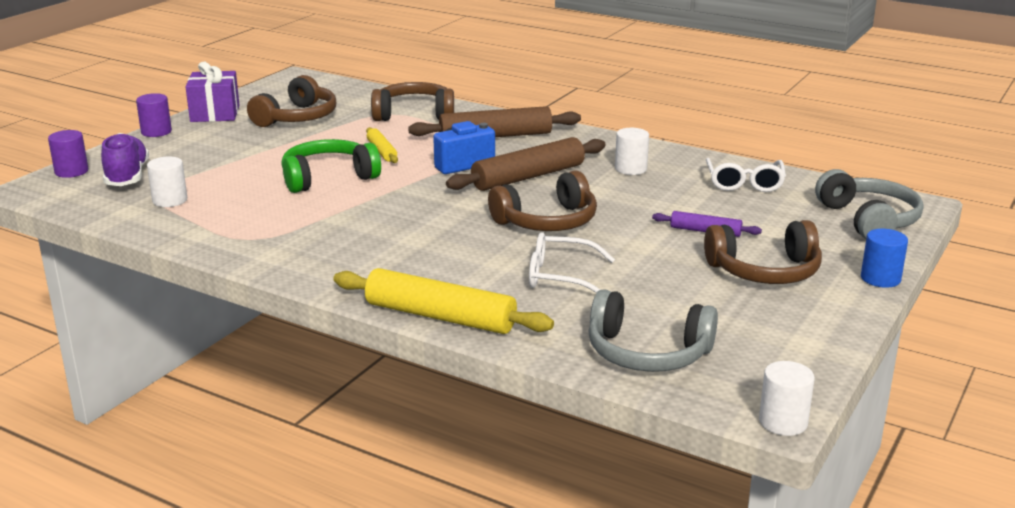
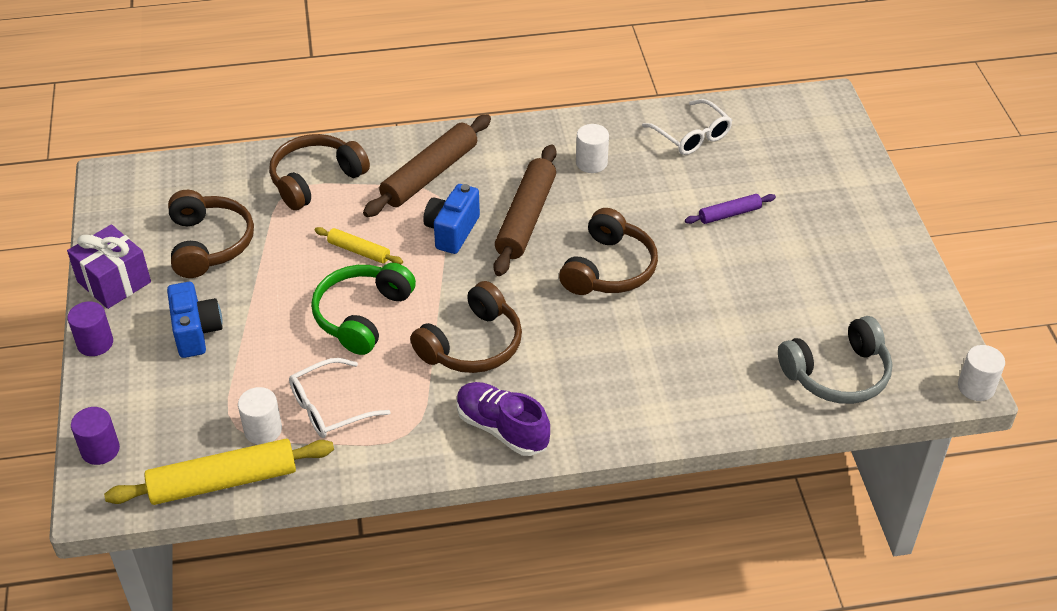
camera: 40 degrees left, 20 degrees up
purple shoe [101,133,149,186] -> purple shoe moved to [457,382,550,456]
yellow rolling pin [333,268,554,334] -> yellow rolling pin moved to [104,439,334,505]
white glasses [529,232,615,293] -> white glasses moved to [289,358,391,438]
brown headphones [704,220,822,284] -> brown headphones moved to [410,281,522,373]
grey headphones [815,169,924,239] -> none
blue cylinder [861,229,908,288] -> none
none -> blue camera [167,282,223,358]

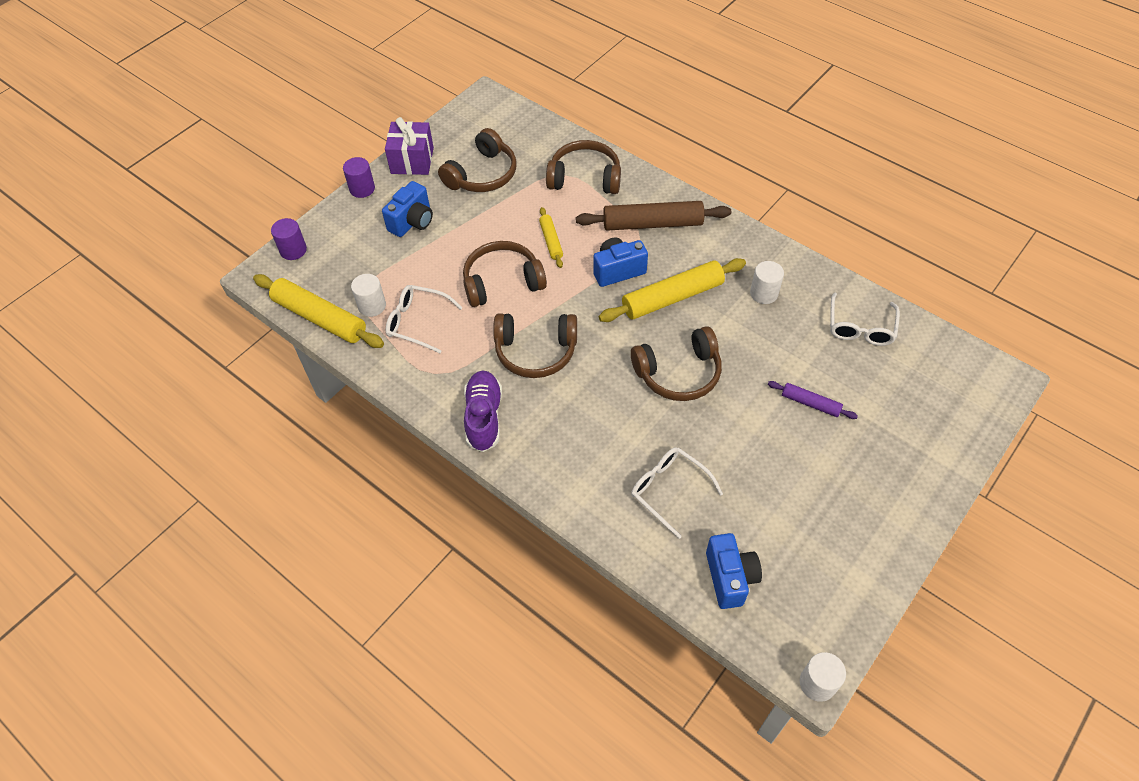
camera: 50 degrees right, 10 degrees up
green headphones [311,263,416,355] -> brown headphones [463,241,547,307]
brown rolling pin [494,144,556,276] -> yellow rolling pin [599,258,746,322]
grey headphones [778,316,893,404] -> blue camera [706,533,762,609]
none -> white glasses [631,447,723,539]

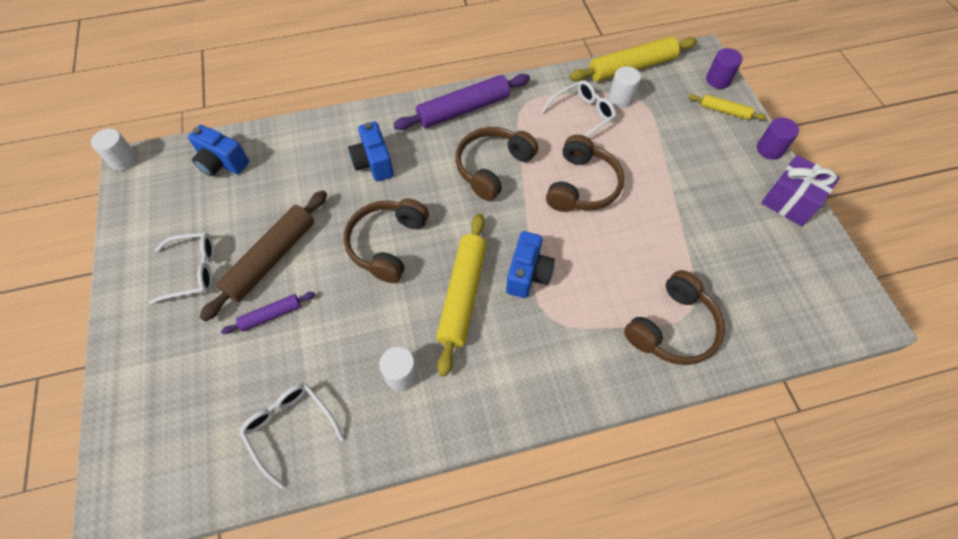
camera: 125 degrees right, 5 degrees up
blue camera [382,181,433,237] -> blue camera moved to [348,122,394,182]
brown headphones [438,128,517,192] -> none
purple shoe [464,370,502,452] -> purple rolling pin [393,74,530,130]
yellow rolling pin [539,207,563,268] -> yellow rolling pin moved to [688,94,767,120]
brown rolling pin [576,201,731,231] -> brown rolling pin moved to [199,190,327,321]
white glasses [631,447,723,539] -> white glasses moved to [148,233,215,304]

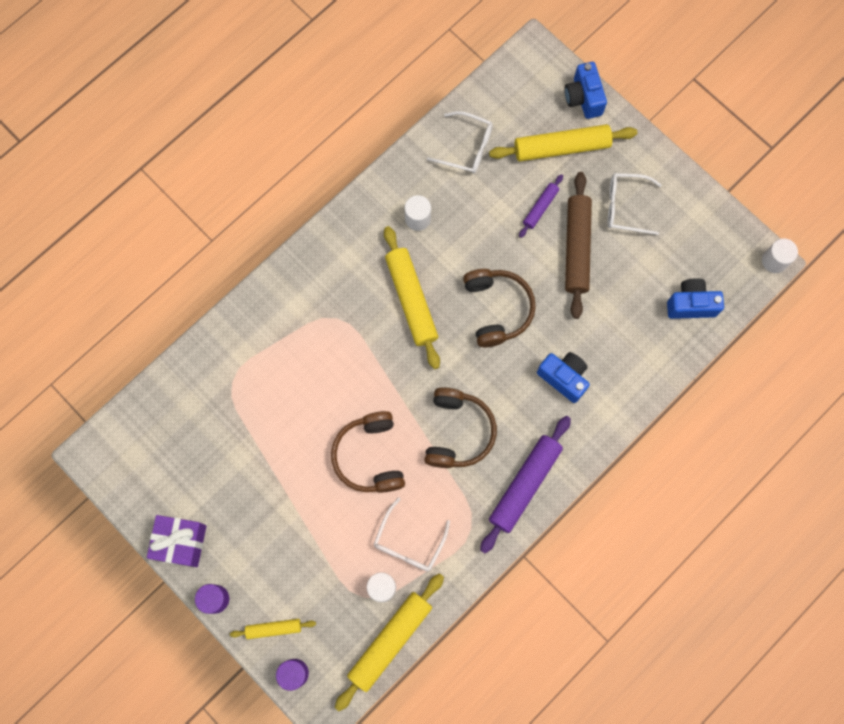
camera: 150 degrees right, 15 degrees up
white glasses [148,233,215,304] -> white glasses turned 45 degrees clockwise [608,173,662,235]
blue camera [506,231,555,298] -> blue camera moved to [564,62,607,119]
brown headphones [624,270,725,365] -> none
none -> yellow rolling pin [489,124,637,161]

